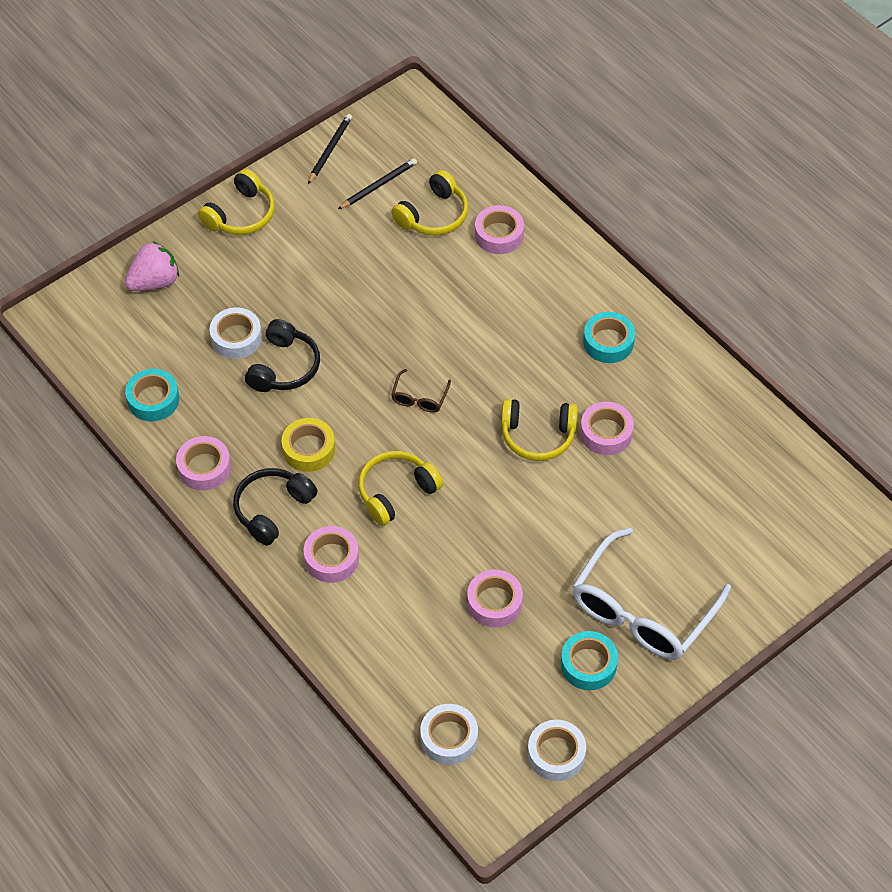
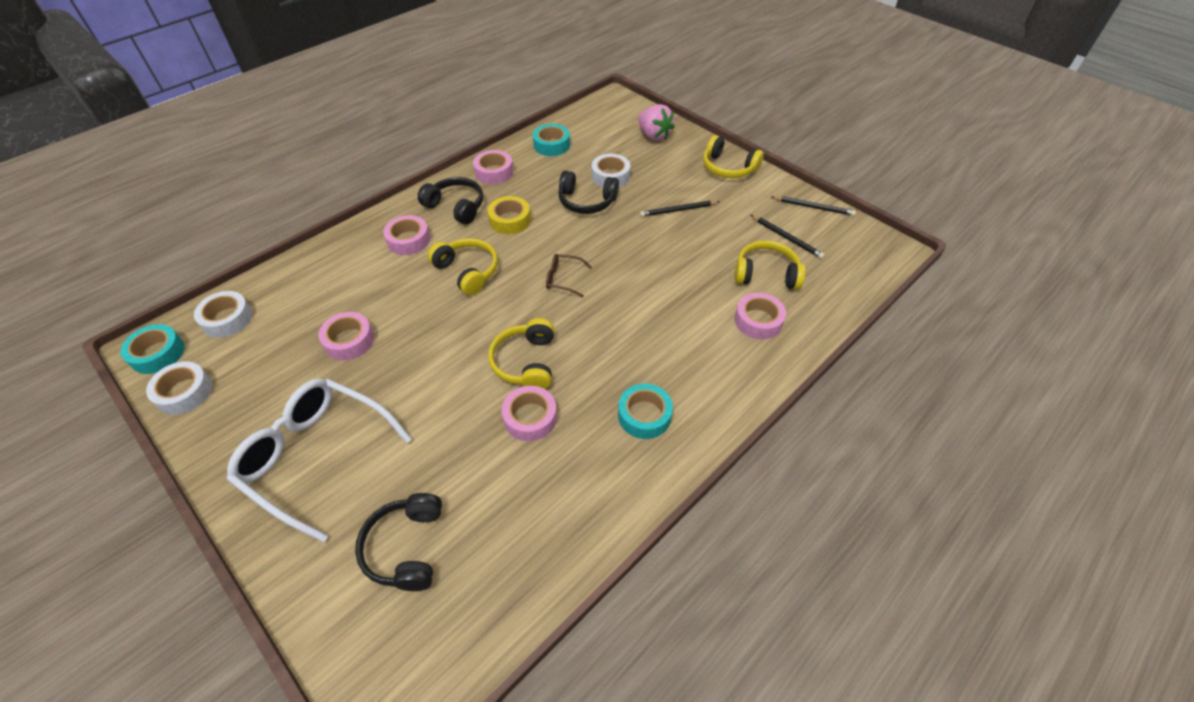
camera: 85 degrees right, 5 degrees down
yellow headphones [391,170,468,236] -> yellow headphones turned 150 degrees clockwise [735,241,805,290]
turquoise tape [561,631,618,690] -> turquoise tape moved to [120,324,185,374]
none -> black headphones [355,493,442,591]
none -> black pencil [640,201,720,217]

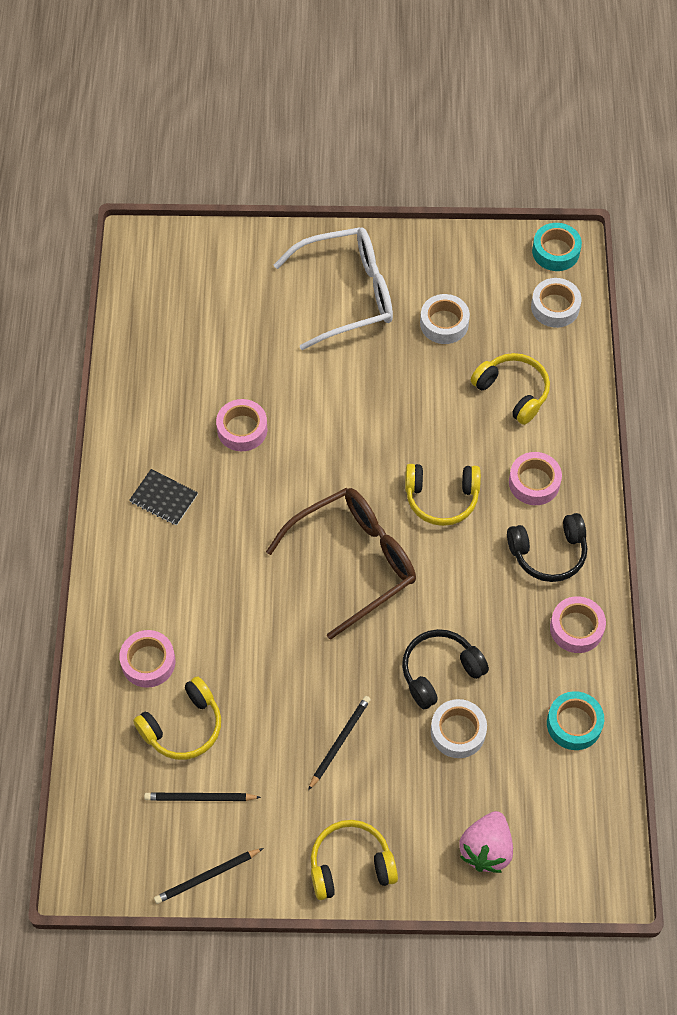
camera: 135 degrees right, 10 degrees up
white tape [146,361,212,415] -> white tape moved to [420,294,470,344]
pink tape [318,312,374,360] -> none
black headphones [355,493,442,591] -> none
yellow tape [488,196,531,234] -> none
yellow headphones [488,318,554,389] -> yellow headphones moved to [471,353,550,425]
brown glasses [546,254,592,297] -> brown glasses [266,488,416,640], size x2.35
turquoise tape [618,384,673,439] -> black notebook [129,469,198,526]
pink strawberry [638,104,675,141] -> pink strawberry turned 75 degrees counterclockwise [459,811,513,873]

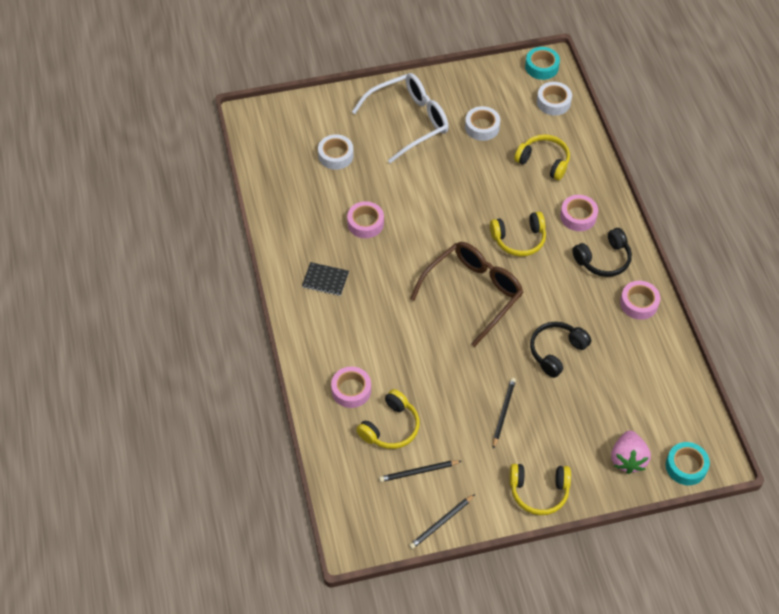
camera: 15 degrees left, 5 degrees down
yellow headphones [311,820,398,900] -> yellow headphones turned 150 degrees counterclockwise [509,464,571,515]
white tape [431,699,487,758] -> white tape moved to [318,134,353,170]
turquoise tape [547,691,604,750] -> turquoise tape moved to [666,442,710,485]

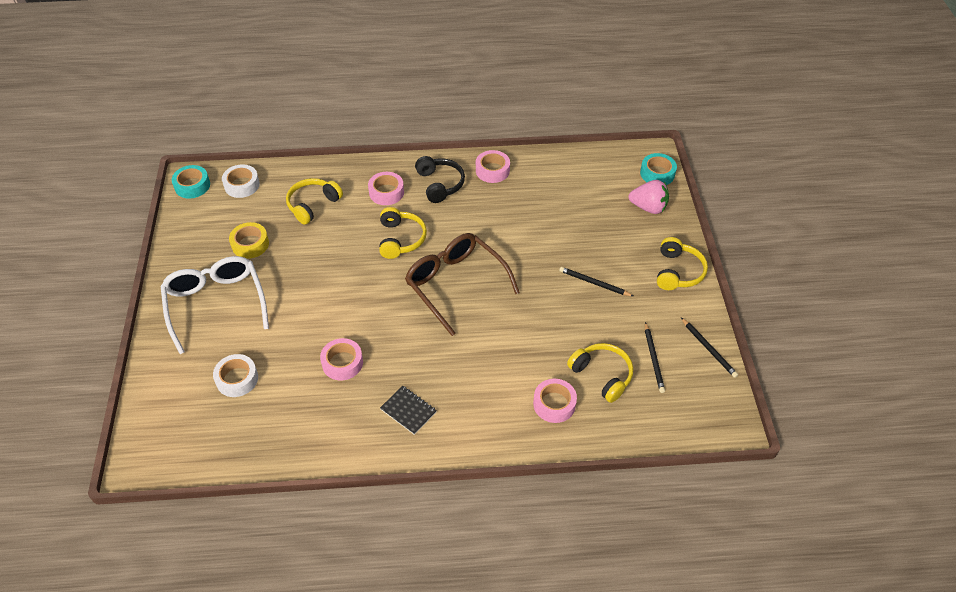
camera: 80 degrees left, 5 degrees down
black notebook [302,262,349,296] -> black notebook turned 75 degrees counterclockwise [380,386,437,435]
white tape [465,106,500,141] -> yellow tape [229,222,269,259]
black headphones [530,322,591,378] -> none

